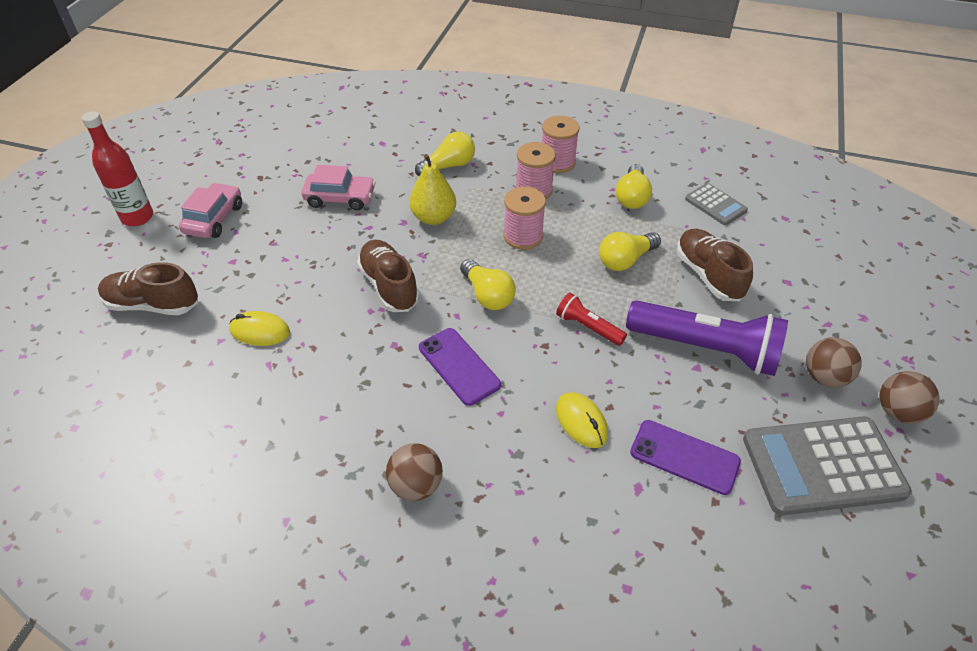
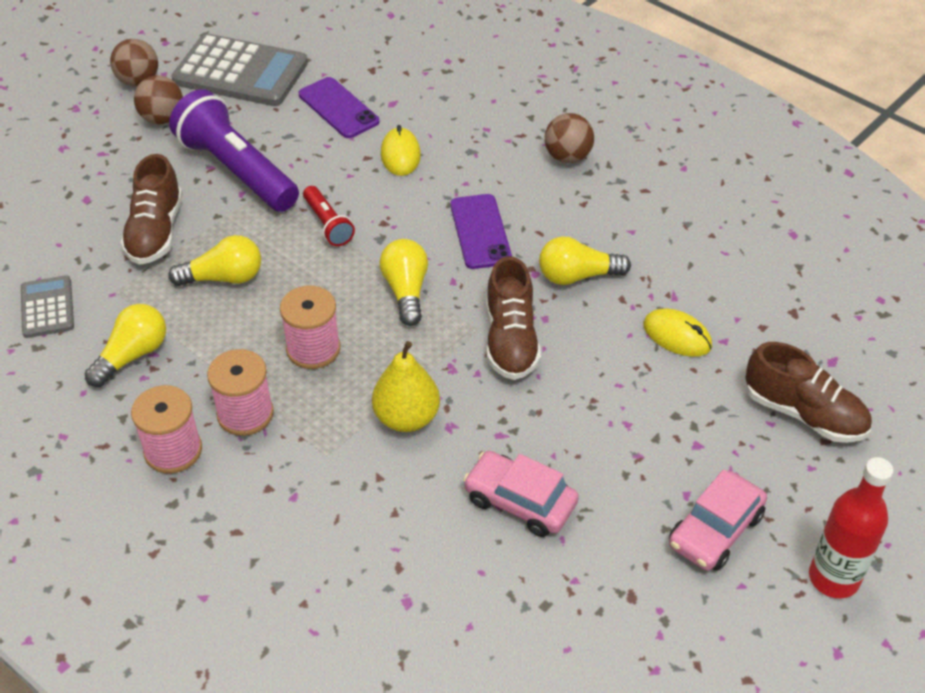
camera: 155 degrees left, 0 degrees up
yellow light bulb [415,132,475,176] -> yellow light bulb moved to [539,237,631,285]

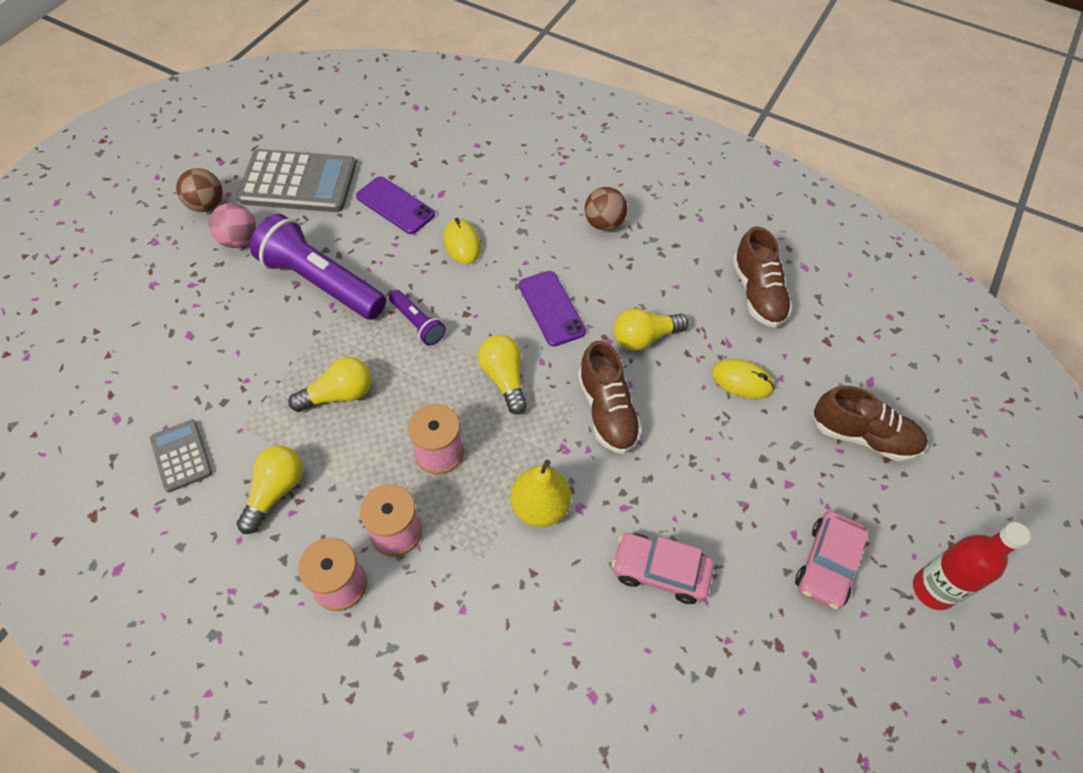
camera: 15 degrees left, 10 degrees up
brown shoe [120,154,183,265] -> brown shoe moved to [733,226,793,327]
brown ball [134,75,183,124] -> pink ball [209,203,256,248]
red flashlight [303,186,355,246] -> purple flashlight [389,290,446,346]

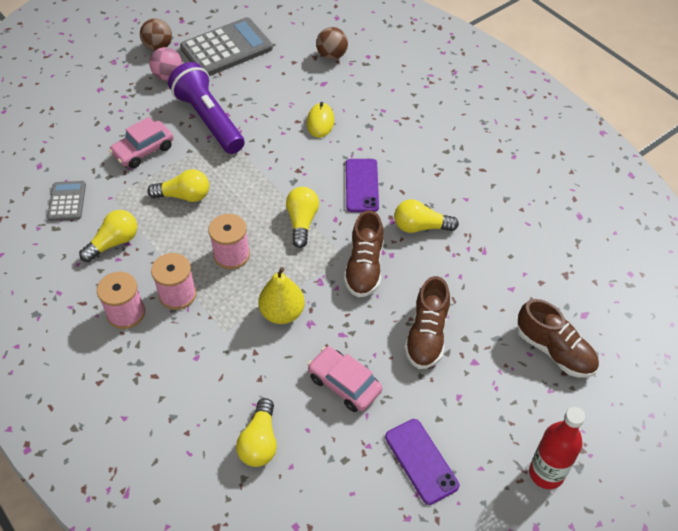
camera: 25 degrees right, 5 degrees down
grey calculator [236,149,356,212] -> grey calculator turned 60 degrees counterclockwise [180,17,273,76]
purple phone [356,177,435,234] -> purple phone moved to [385,419,459,505]
purple flashlight [389,290,446,346] -> none
brown ball [584,187,627,231] -> brown ball moved to [316,27,348,60]
yellow mouse [712,359,775,399] -> none
brown shoe [733,226,793,327] -> brown shoe moved to [404,276,450,369]
pink car [795,511,868,610] -> pink car moved to [109,117,174,168]
none -> yellow light bulb [236,398,277,467]

